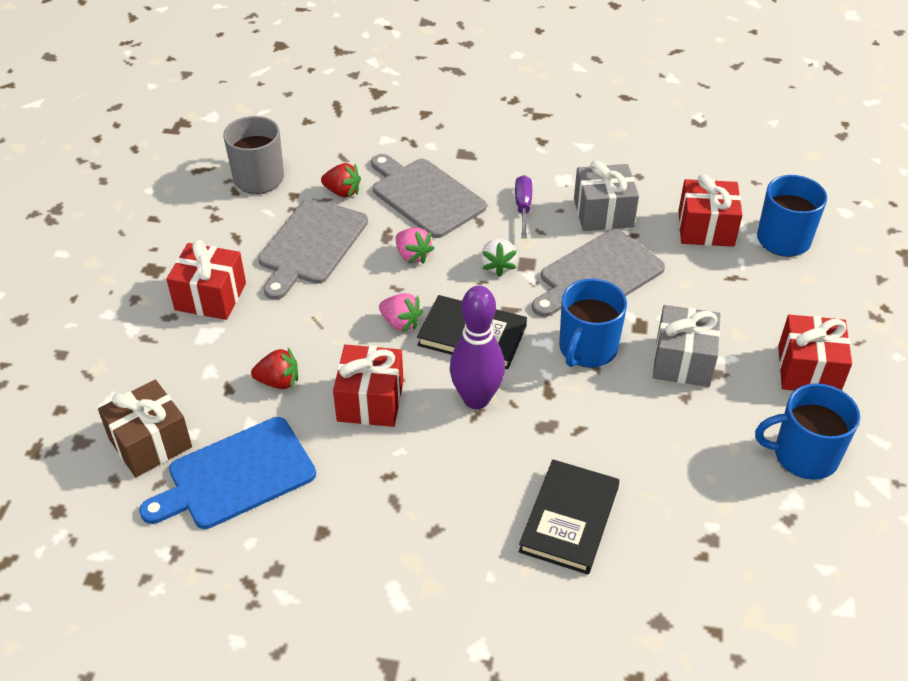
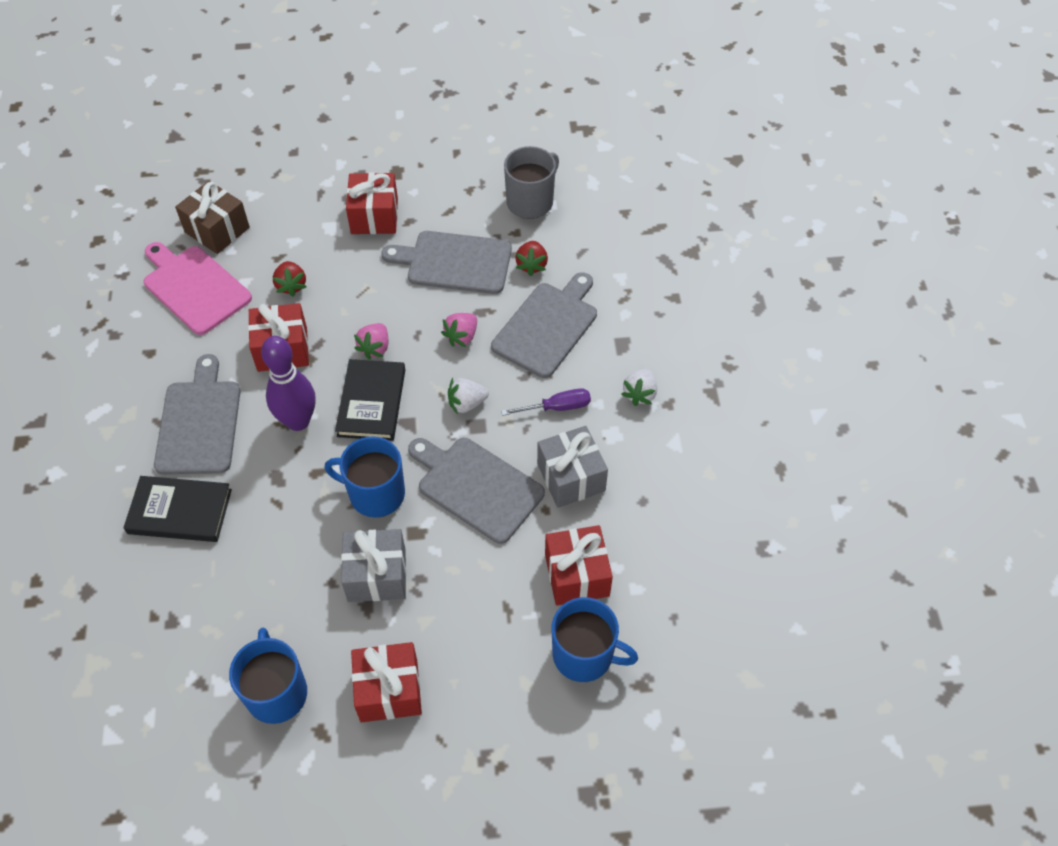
camera: 75 degrees right, 10 degrees up
blue cutting board [139,417,316,529] -> pink cutting board [144,242,252,335]
none -> grey cutting board [154,354,241,475]
none -> white strawberry [621,369,657,406]

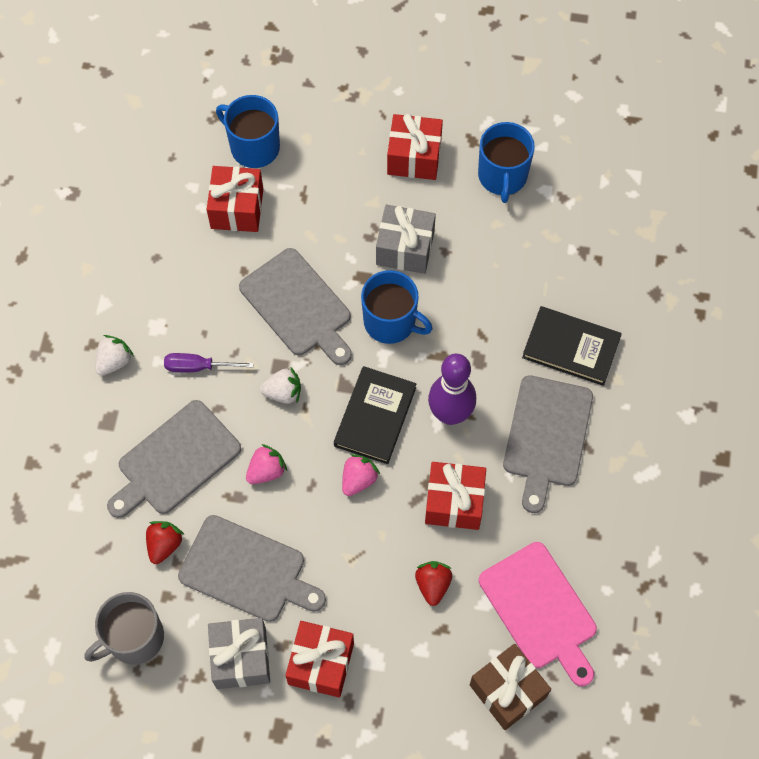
camera: 165 degrees left, 10 degrees up
grey gift [537,426,608,508] -> grey gift moved to [208,618,270,689]

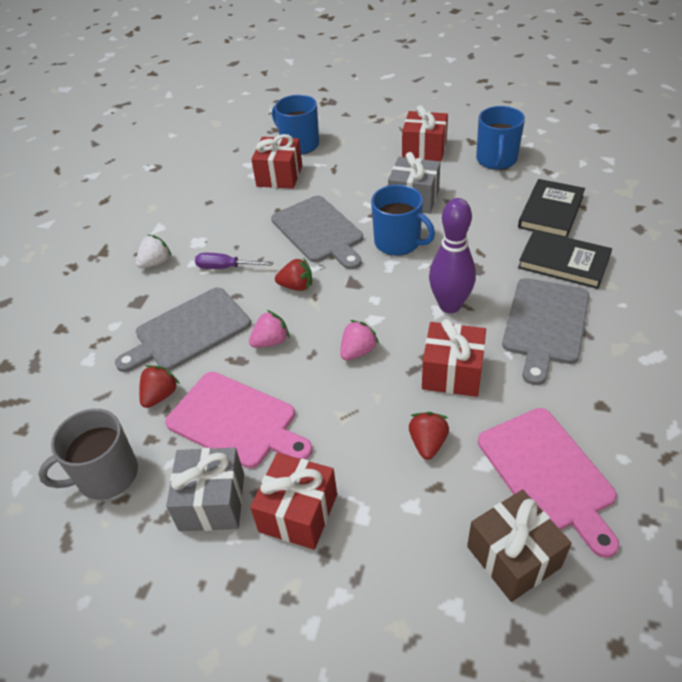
camera: 10 degrees right, 20 degrees down
grey cutting board [178,515,326,622] -> pink cutting board [165,372,312,468]
white strawberry [260,367,301,404] -> red strawberry [275,258,312,291]
black book [334,366,416,464] -> black book moved to [518,179,585,238]

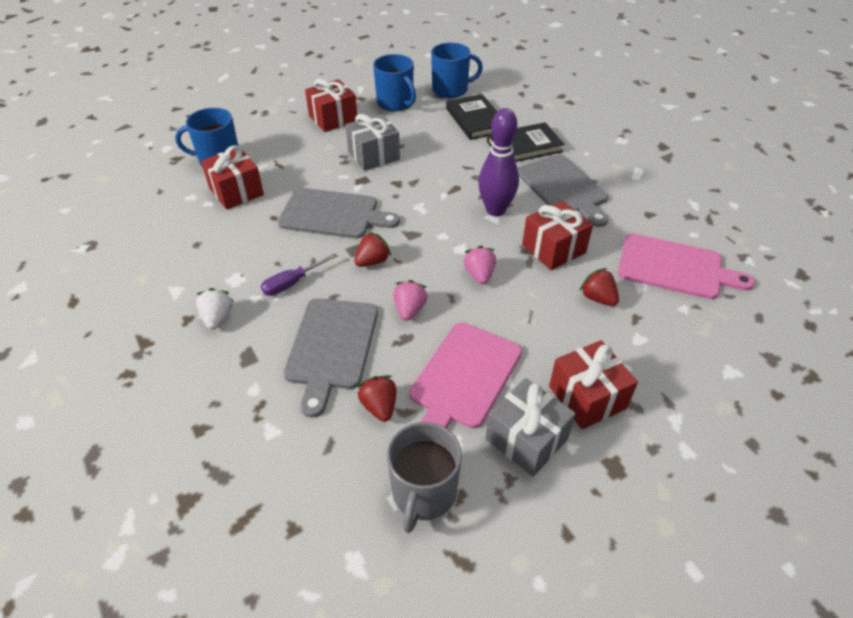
camera: 50 degrees left, 0 degrees up
pink cutting board [165,372,312,468] -> pink cutting board turned 135 degrees clockwise [409,323,522,429]
blue mug [371,185,435,256] -> blue mug moved to [431,42,483,98]
brown gift [467,490,572,602] -> none

